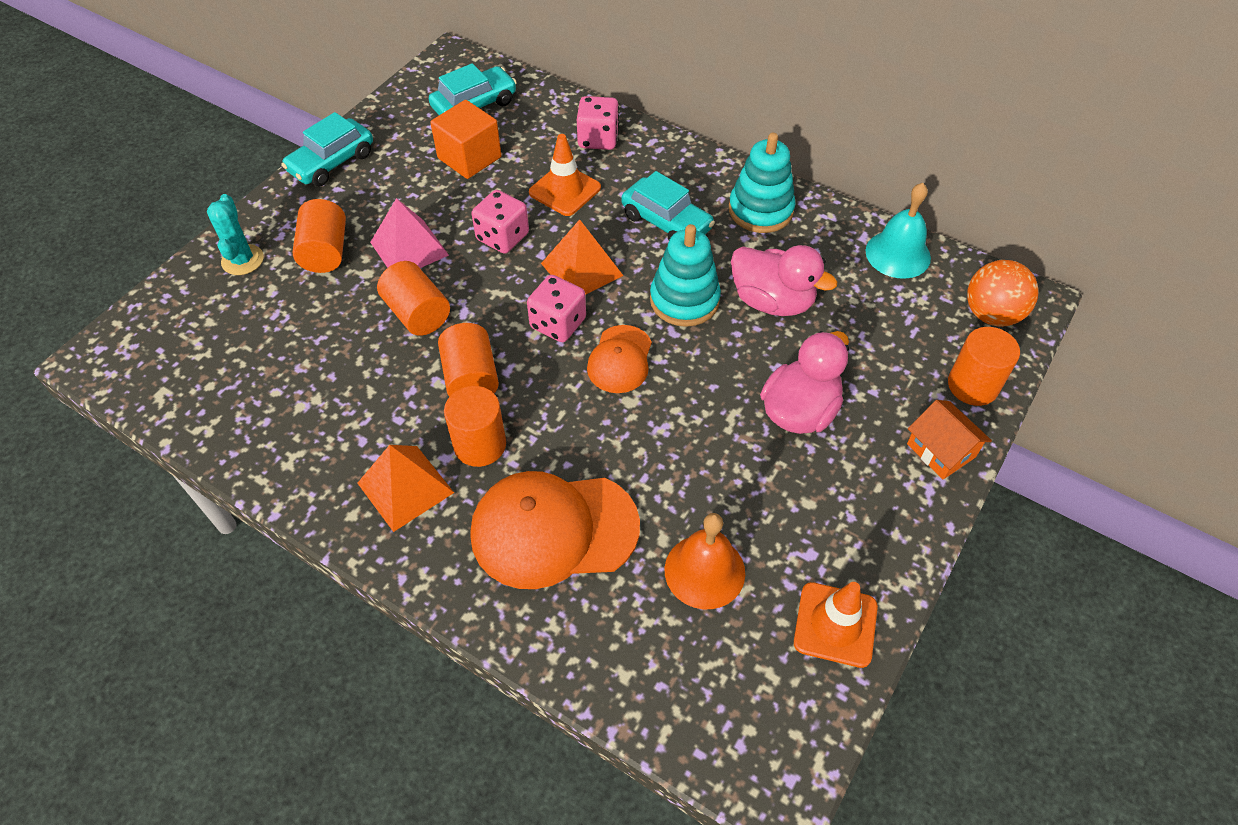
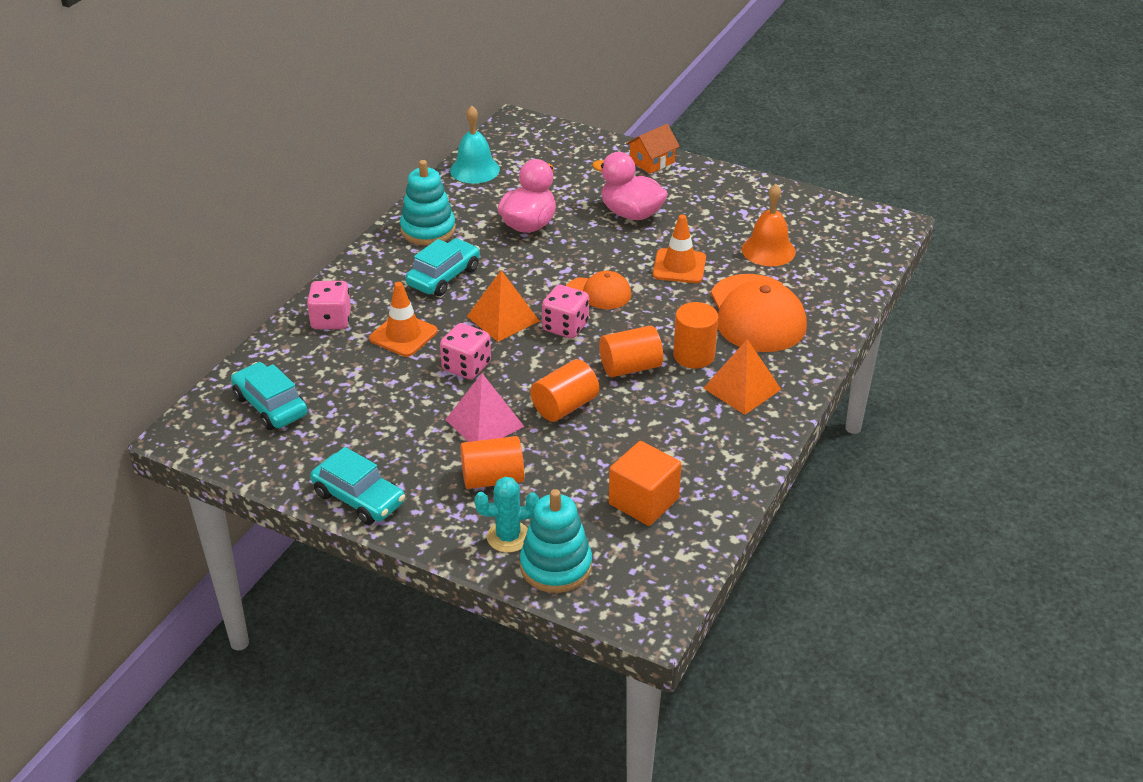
camera: 95 degrees left, 15 degrees down
orange cube [430,100,501,179] -> orange cube moved to [609,441,681,526]
turquoise stacking toy [650,224,721,327] -> turquoise stacking toy moved to [520,489,592,593]
orange traffic cone [794,582,878,668] -> orange traffic cone moved to [653,214,706,283]
orange cylinder [948,327,1020,406] -> none
orange ball [967,260,1039,327] -> none

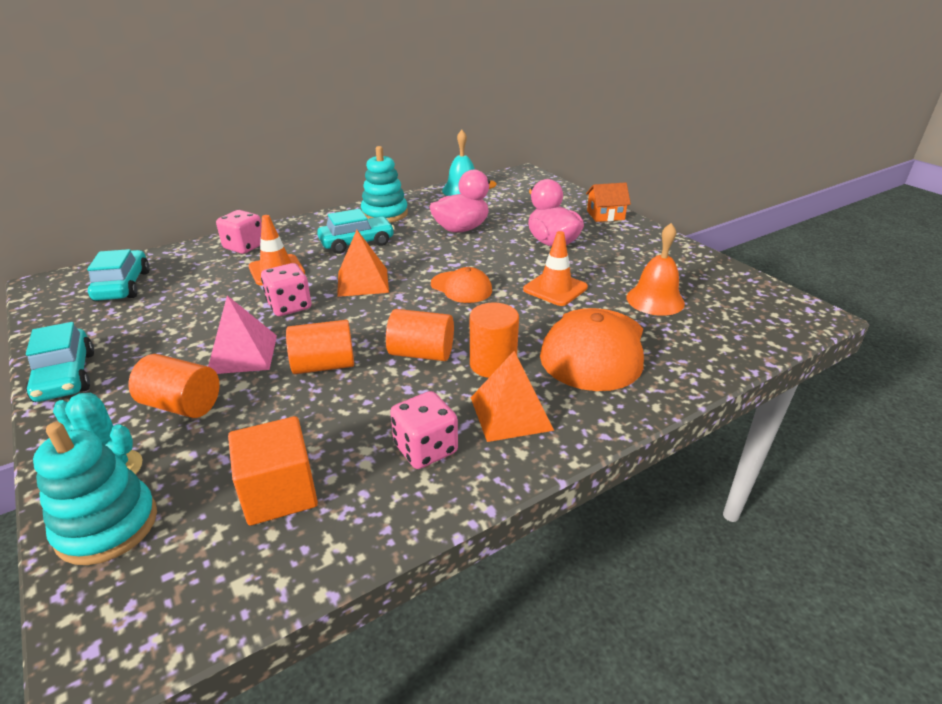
camera: 30 degrees right, 5 degrees down
pink dice [542,285,589,339] -> pink dice moved to [390,391,458,469]

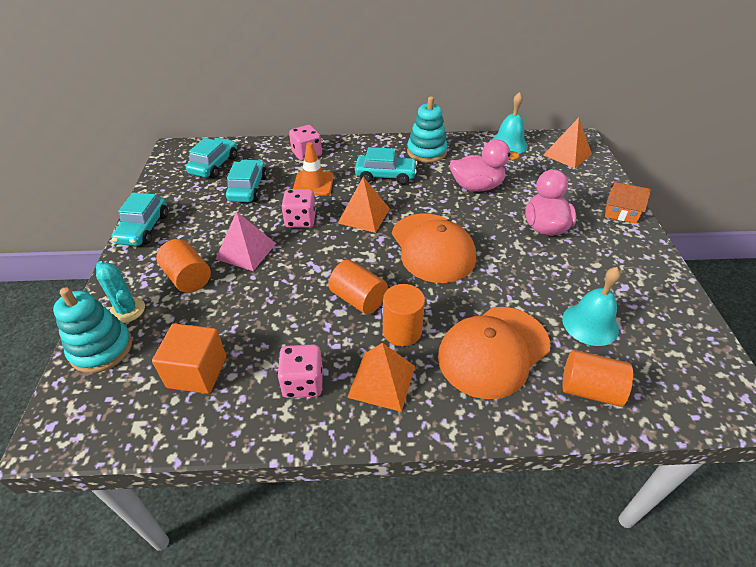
camera: 30 degrees right, 10 degrees up
orange cylinder [286,320,354,374] -> orange cylinder moved to [562,350,633,407]
orange cap [431,267,492,303] -> orange cap [392,213,476,283], size x1.79
orange traffic cone [523,231,588,306] -> none
orange bell [626,223,685,316] -> turquoise bell [562,267,621,346]
none -> turquoise car [225,159,267,203]
none -> orange pyramid [544,118,592,169]

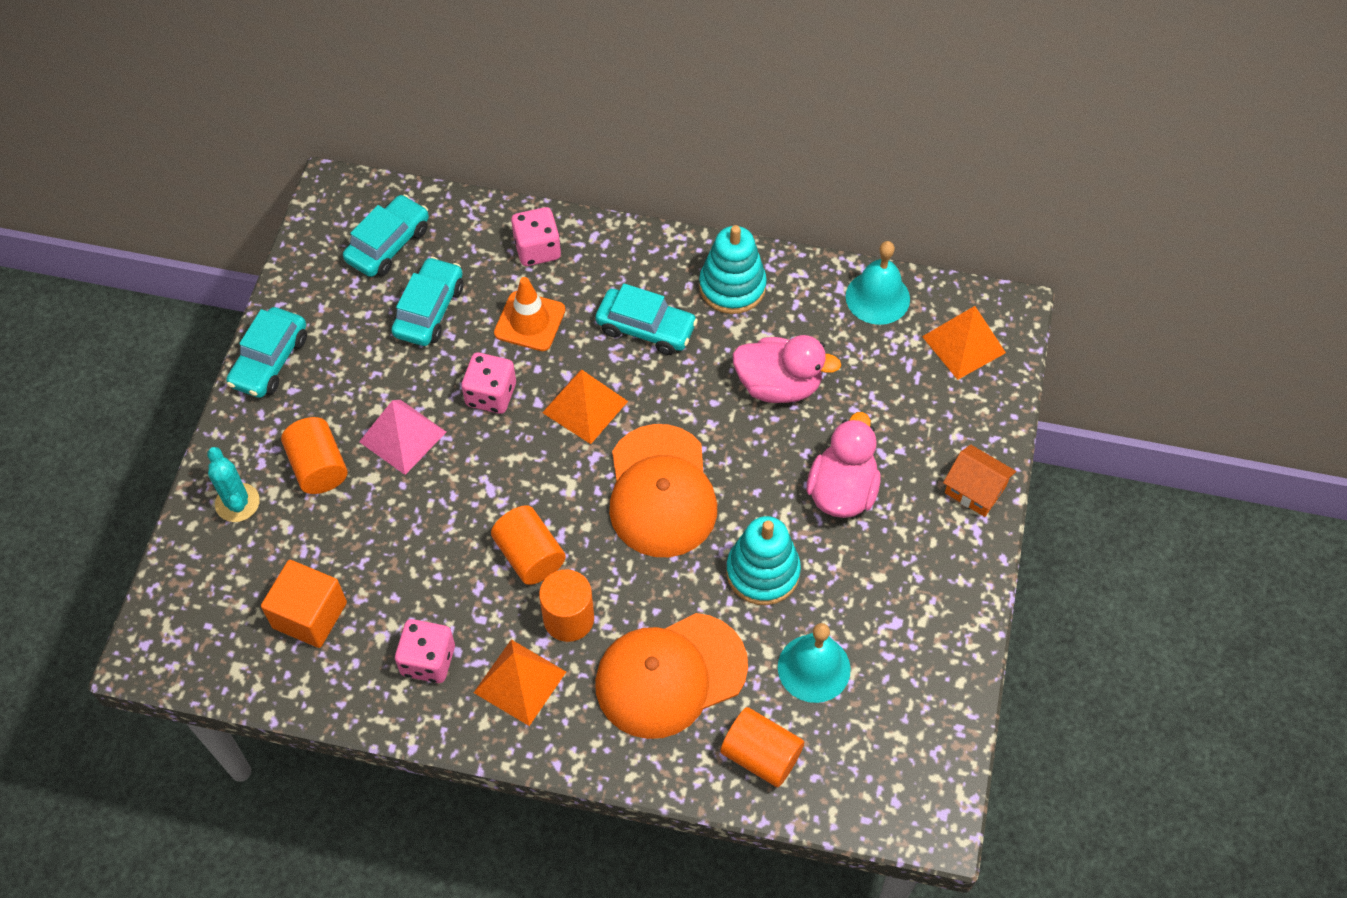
camera: 15 degrees right, 15 degrees up
turquoise stacking toy [53,287,132,373] -> turquoise stacking toy moved to [726,516,801,605]

